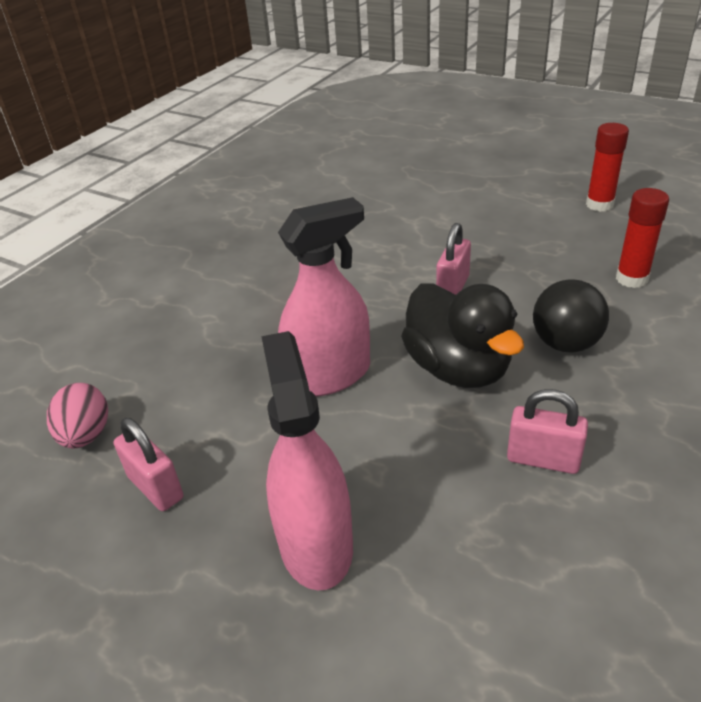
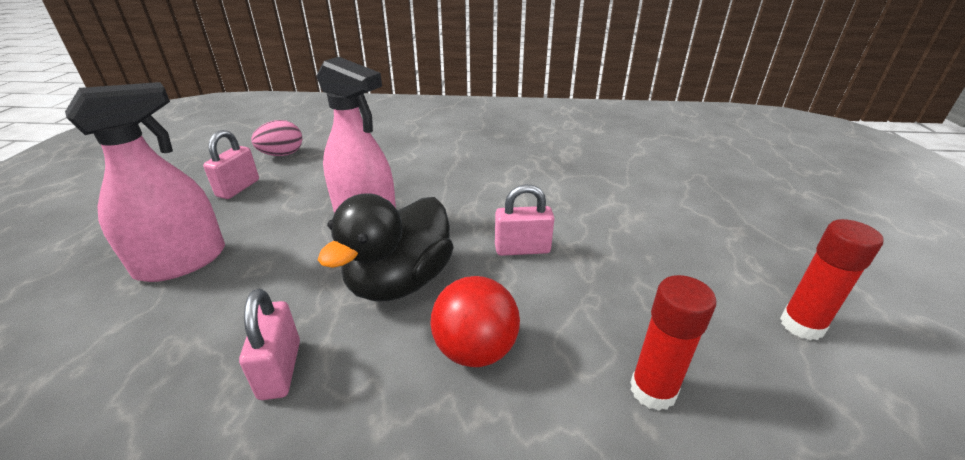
camera: 60 degrees right, 5 degrees down
black ball [533,279,609,352] -> red ball [430,276,520,367]

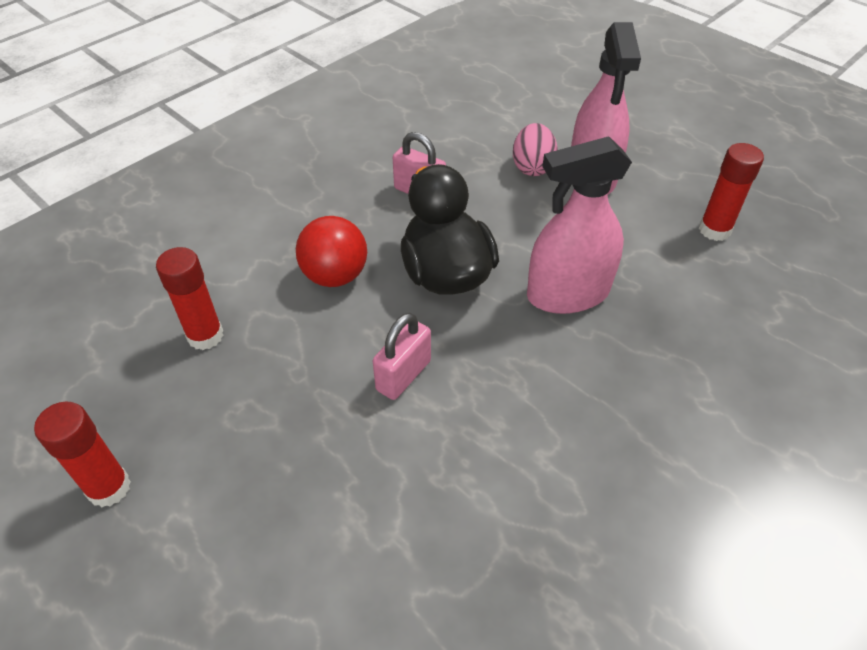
camera: 130 degrees right, 15 degrees up
pink padlock [203,130,259,199] -> red glue stick [699,143,764,241]
pink egg [251,120,302,156] -> pink egg moved to [513,123,558,176]

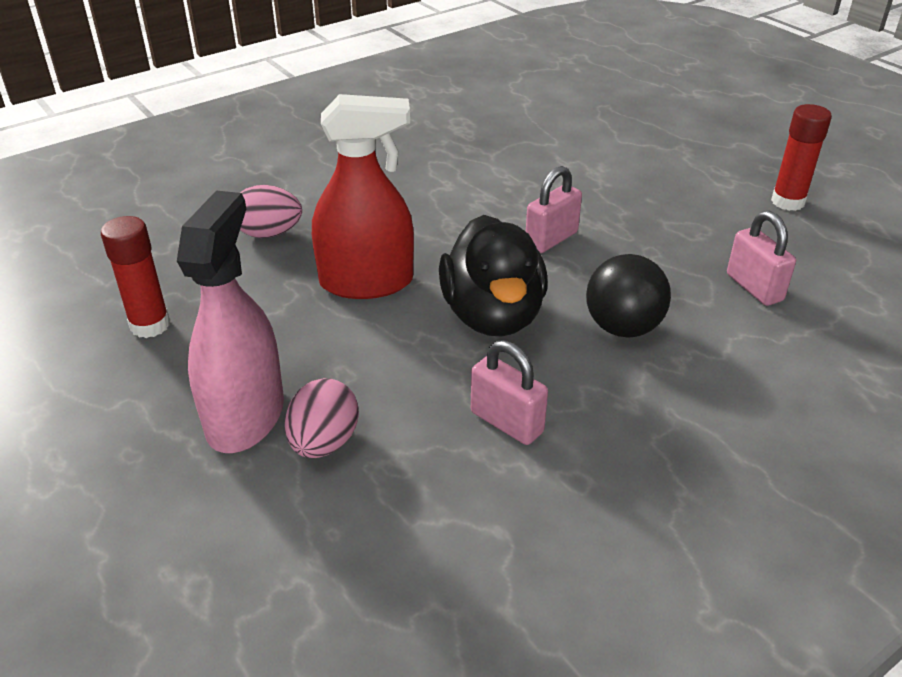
camera: 170 degrees left, 10 degrees down
red glue stick [156,247,224,350] -> pink padlock [727,211,796,306]
red ball [296,216,367,287] -> black ball [586,254,671,337]
pink spray bottle [527,136,632,314] -> red spray bottle [312,94,414,299]
none -> pink egg [240,185,302,238]

